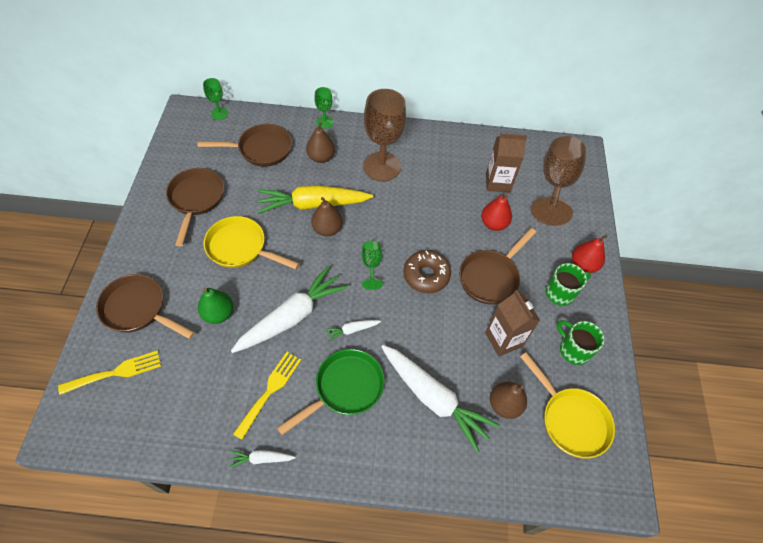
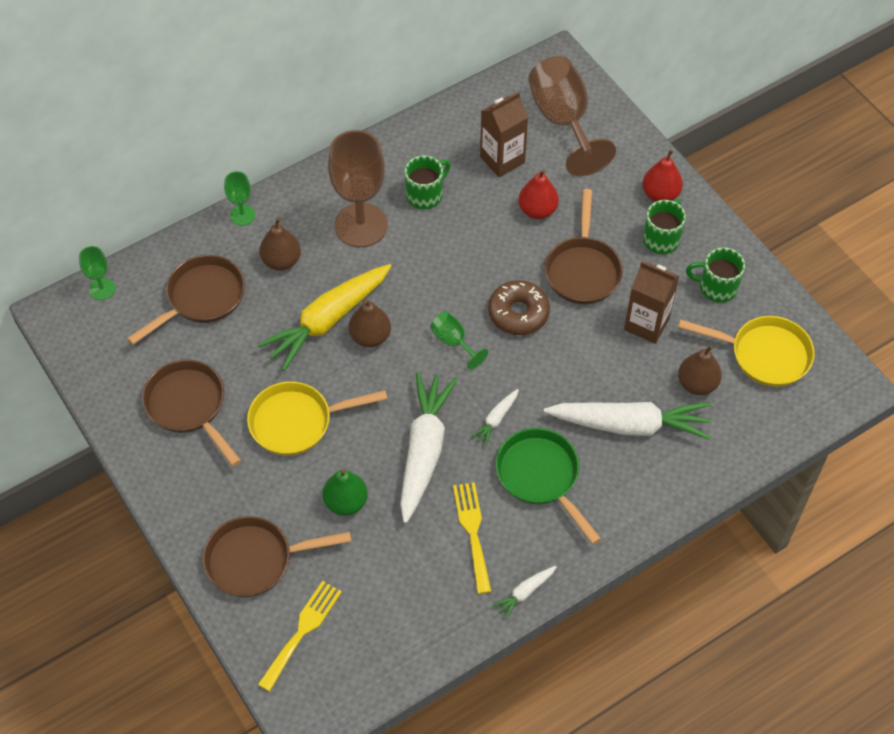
camera: 35 degrees left, 0 degrees up
green pan [277,349,385,435] -> green pan turned 45 degrees counterclockwise [496,428,601,544]
none -> green mug [405,156,451,209]

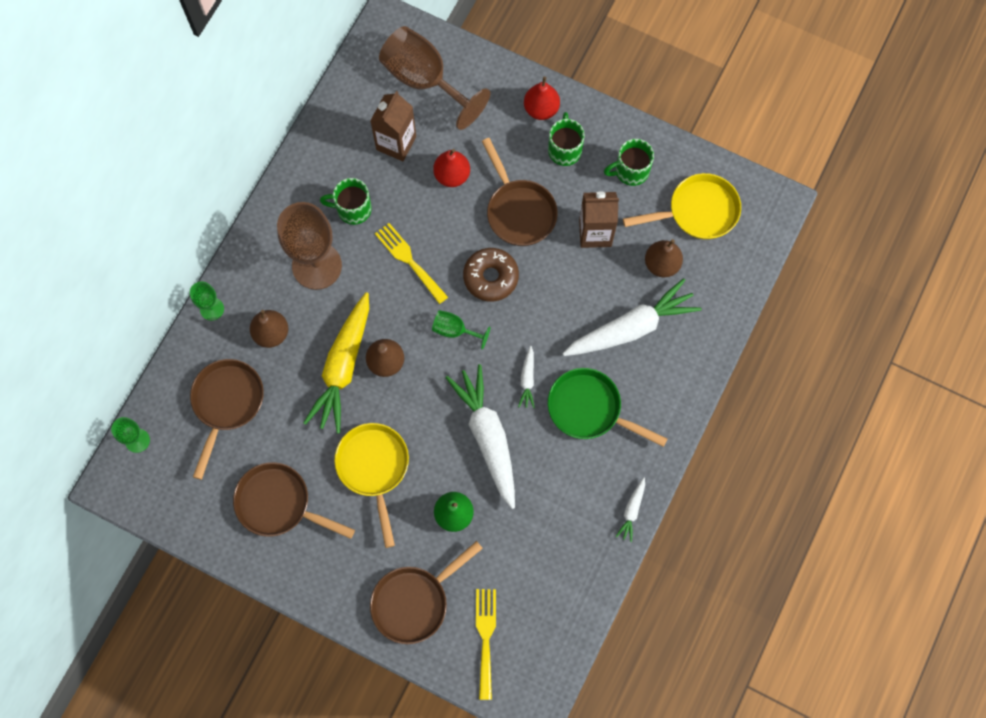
camera: 30 degrees left, 15 degrees up
yellow pan [247,381,387,456] -> yellow pan turned 120 degrees clockwise [334,423,409,548]
green mug [405,156,451,209] -> green mug turned 105 degrees counterclockwise [320,178,372,225]
yellow fork [453,482,492,594] -> yellow fork moved to [375,223,448,304]

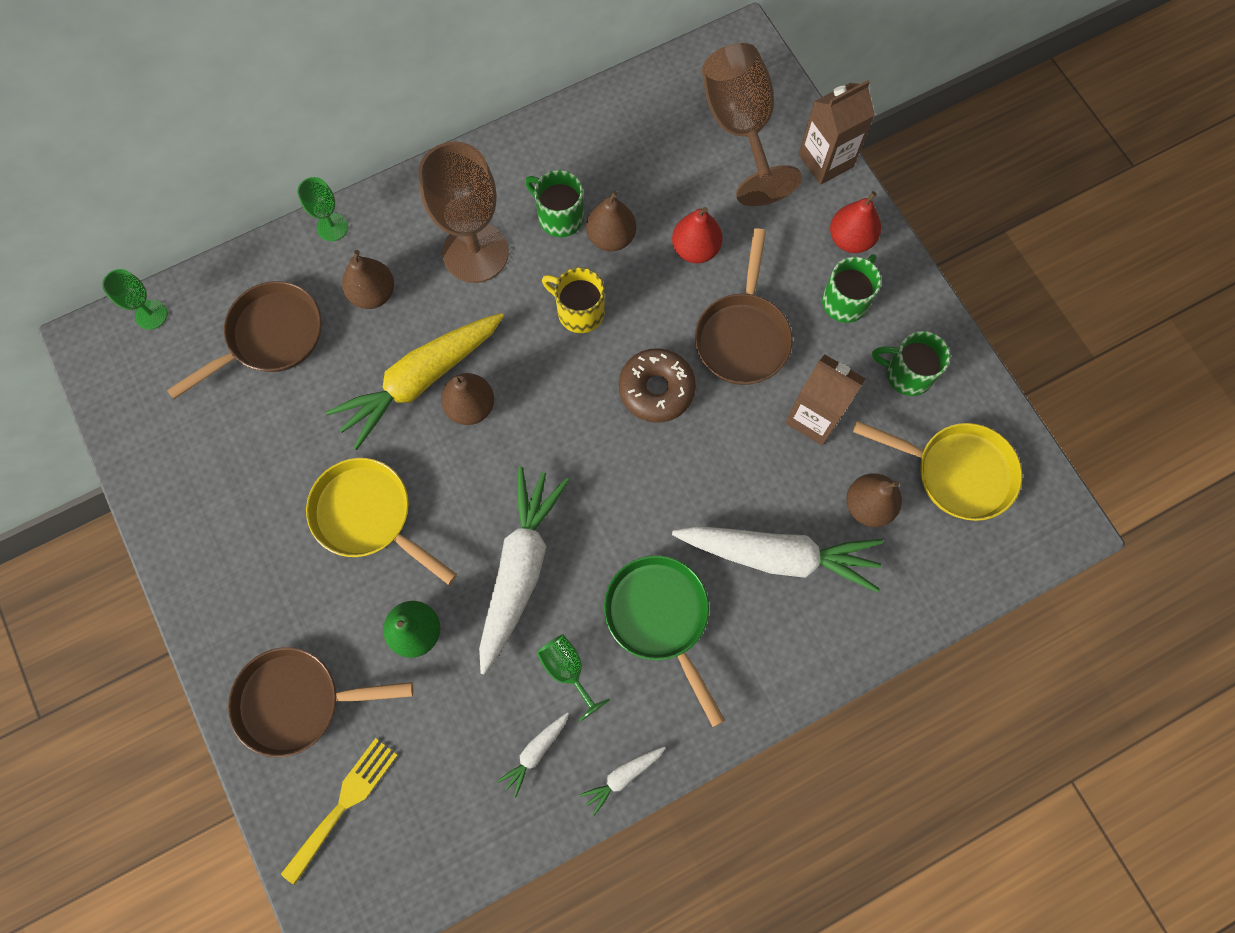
camera: 35 degrees right, 0 degrees up
brown pan [233,462,355,539] -> none
yellow pan [334,423,409,548] -> yellow pan turned 75 degrees counterclockwise [306,458,457,585]
brown carton [370,91,416,161] -> brown carton moved to [799,80,875,185]
yellow fork [375,223,448,304] -> yellow mug [542,267,605,333]
green goblet [432,310,491,350] -> green goblet moved to [537,634,610,721]
white carrot [518,346,535,408] -> white carrot moved to [497,712,569,798]
none -> brown pear [586,191,636,251]

